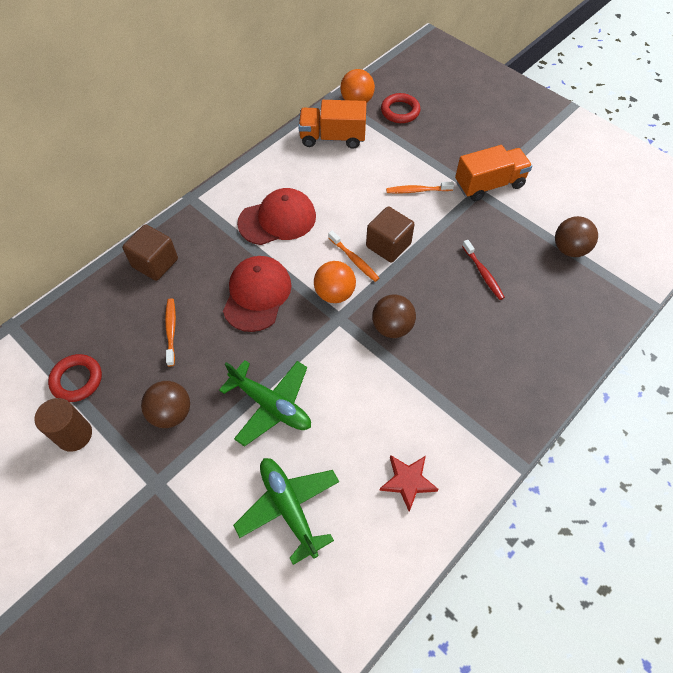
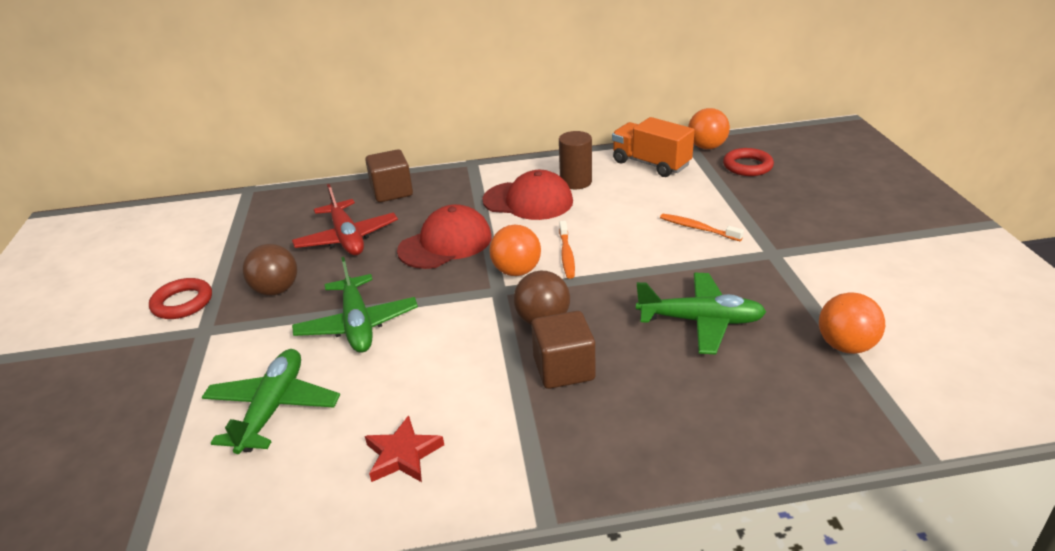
camera: 40 degrees right, 25 degrees down
brown cylinder [34,398,92,452] -> brown cylinder moved to [559,131,592,189]
red ring [48,354,102,402] -> red ring moved to [149,278,212,319]
orange toothbrush [165,298,176,366] -> red plane [292,184,398,255]
brown cube [366,207,415,263] -> brown cube moved to [531,311,595,389]
orange truck [455,145,532,201] -> none
red toothbrush [462,240,505,300] -> green plane [636,273,766,354]
brown ball [555,216,598,257] -> orange ball [819,292,885,354]

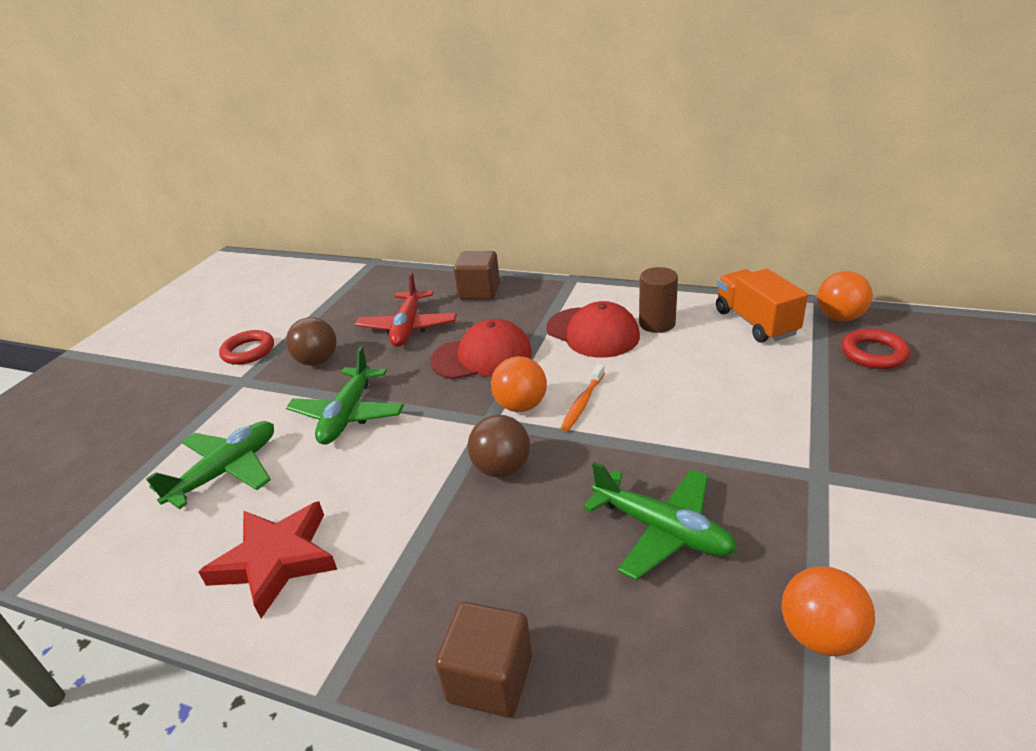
camera: 30 degrees right, 0 degrees up
red star [365,415,444,482] -> red star [199,501,338,618], size x1.60
brown cube [531,311,595,389] -> brown cube moved to [435,602,532,717]
orange toothbrush [660,214,744,241] -> none

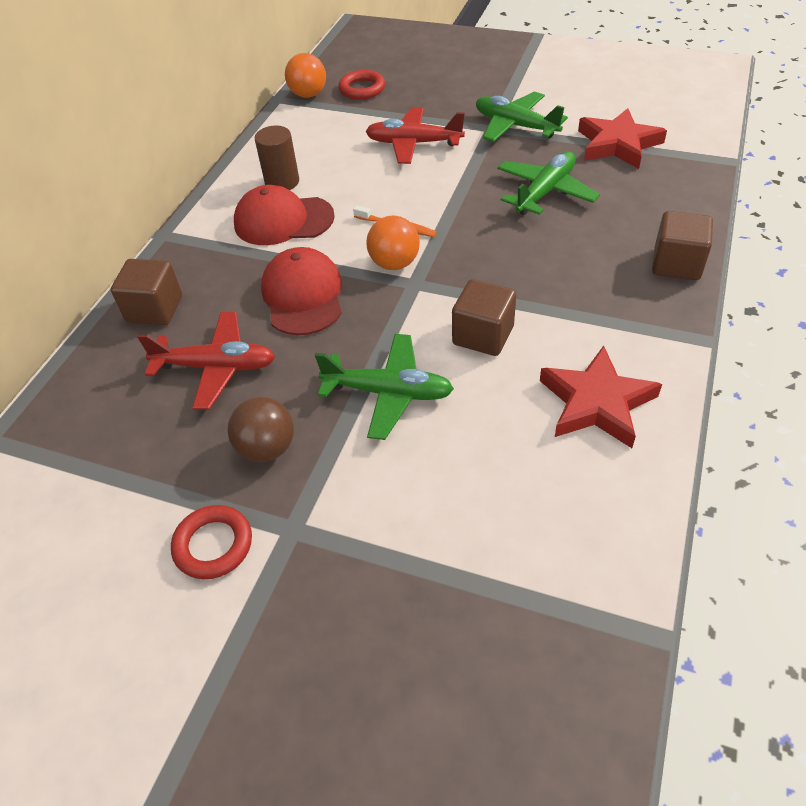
camera: 90 degrees left, 15 degrees up
green plane [146,421,274,509] -> green plane moved to [476,91,568,142]
brown ball [468,415,530,478] -> none
red cap [546,301,640,358] -> red cap turned 135 degrees counterclockwise [234,185,335,245]
orange truck [716,268,808,343] -> none
orange ball [782,566,875,656] -> red star [578,108,667,169]
none -> red plane [365,107,465,164]
none -> brown cube [452,279,516,356]

